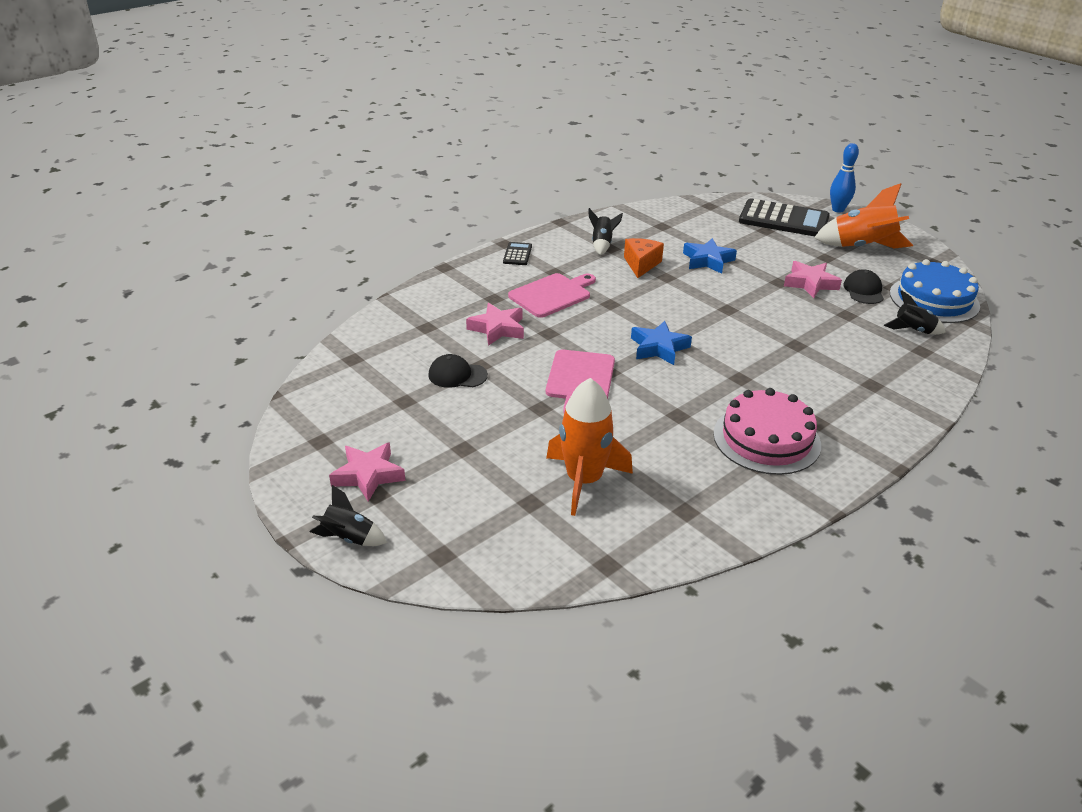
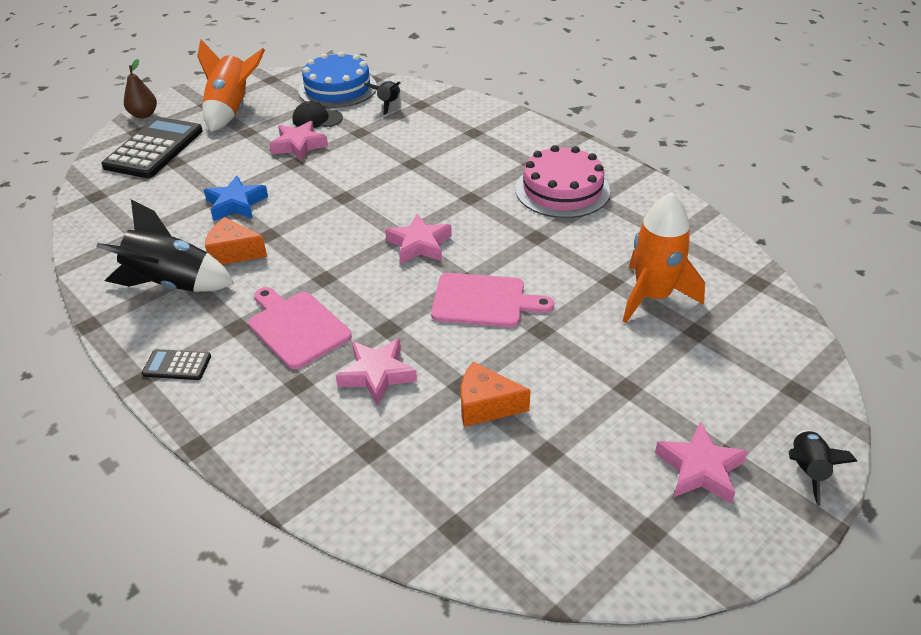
camera: 90 degrees left, 5 degrees up
black cap [428,354,488,388] -> orange cheese [461,361,531,427]
black rocket [589,208,623,255] -> black rocket [96,200,234,292], size x1.84
blue star [631,321,692,365] -> pink star [385,214,452,264]
blue bowling pin [830,143,859,213] -> brown pear [124,59,157,119]

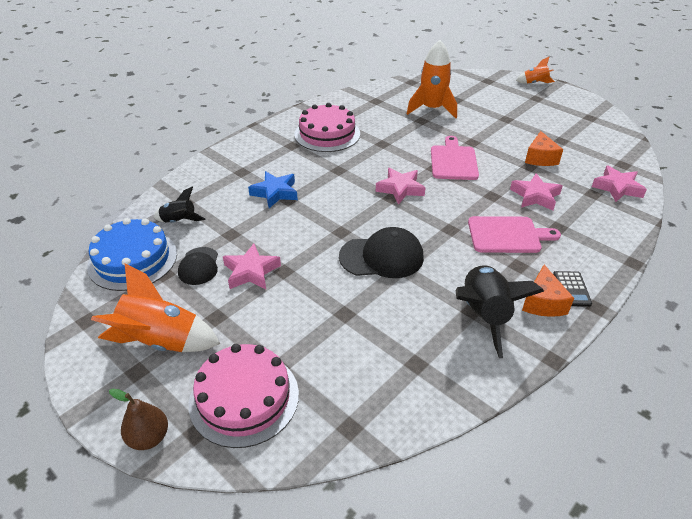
camera: 95 degrees left, 0 degrees up
black calculator [101,117,203,178] -> pink cake [189,344,299,448]
blue star [204,176,268,221] -> blue star moved to [248,171,298,208]
orange cheese [205,217,267,265] -> orange cheese moved to [522,265,574,317]
pink cutting board [248,287,352,369] -> pink cutting board turned 135 degrees counterclockwise [468,216,561,253]
pink star [655,422,748,504] -> pink star moved to [592,166,647,202]
black rocket [789,430,858,506] -> orange rocket [516,57,555,84]
none -> black cap [339,227,424,278]

